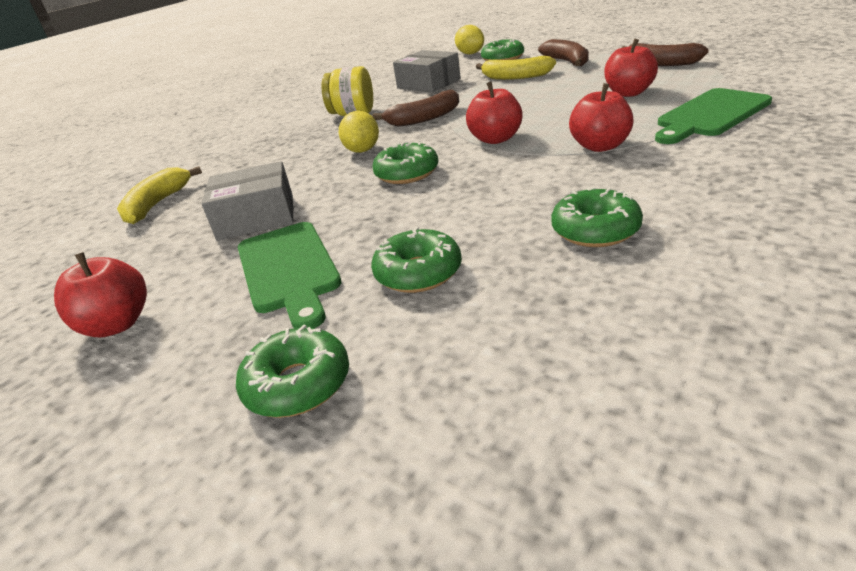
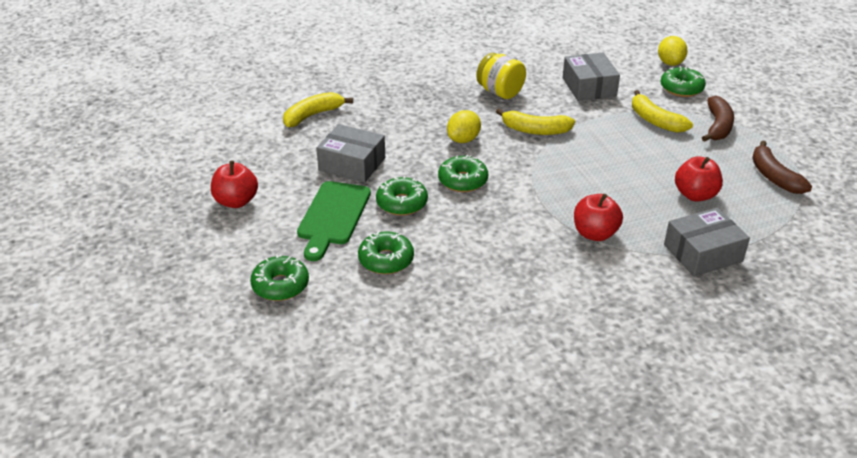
camera: 30 degrees right, 5 degrees up
brown banana [372,90,459,127] -> yellow banana [496,108,575,135]
red apple [466,81,523,144] -> none
green donut [551,187,643,247] -> green donut moved to [376,176,428,216]
green cutting board [655,88,772,144] -> grey box [664,207,750,277]

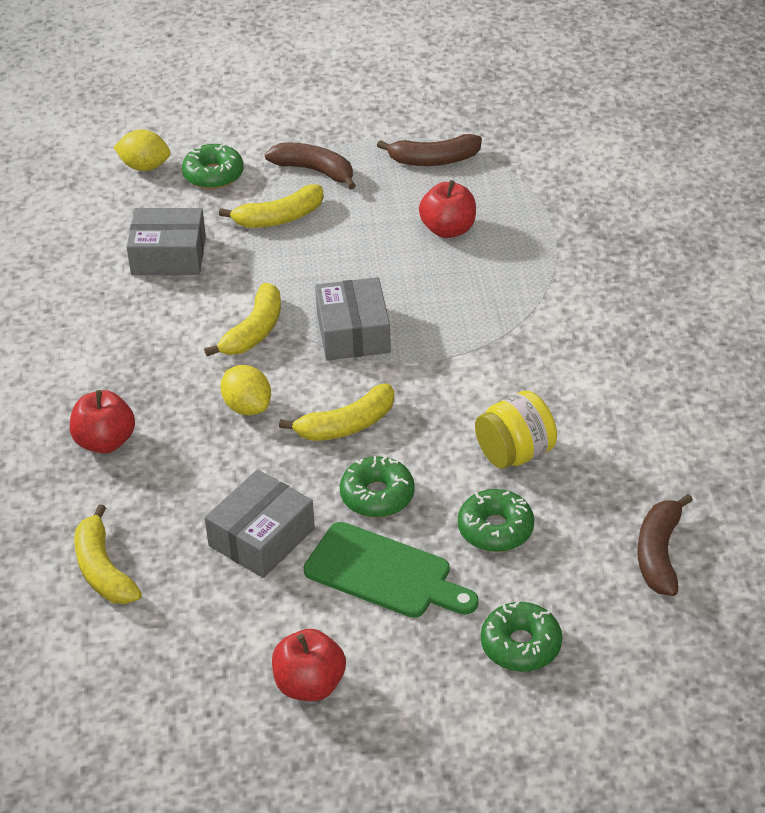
camera: 75 degrees left, 5 degrees up
green donut [438,155,488,192] -> yellow banana [279,383,394,441]
yellow jar [476,53,526,99] -> yellow jar moved to [475,391,557,469]
red apple [574,194,623,241] -> red apple moved to [70,390,135,454]
grey box [664,207,750,277] -> grey box moved to [315,277,391,361]
none -> brown banana [638,494,693,596]

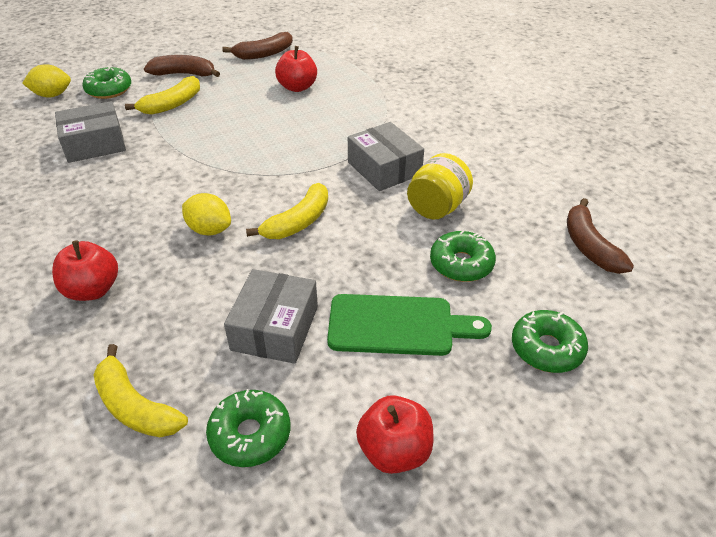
camera: 25 degrees left, 0 degrees up
yellow banana [204,283,281,356] -> none
grey box [315,277,391,361] -> grey box moved to [348,122,424,191]
green donut [340,456,415,518] -> green donut moved to [206,389,290,467]

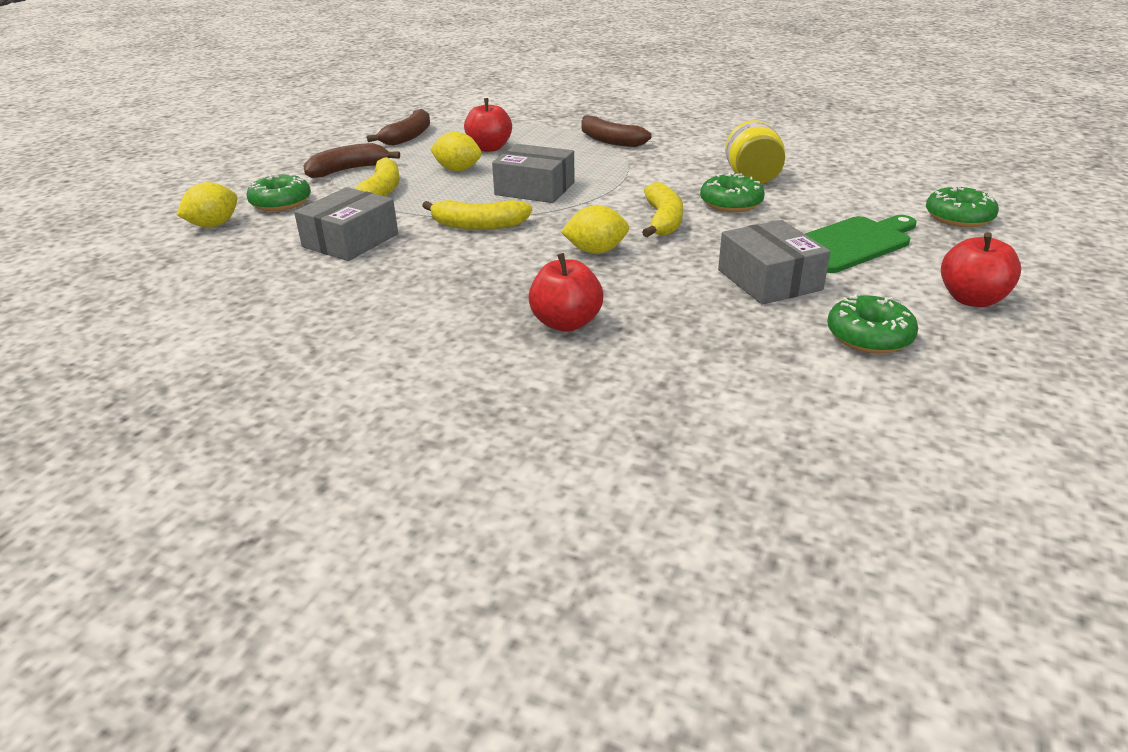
camera: 35 degrees left, 10 degrees down
yellow banana [93,344,188,437] -> yellow banana moved to [422,200,532,230]
grey box [348,122,424,191] -> grey box moved to [492,144,575,203]
green donut [430,231,496,282] -> green donut moved to [700,172,765,212]
brown banana [567,198,634,274] -> brown banana moved to [581,116,651,147]
none -> yellow lemon [430,132,482,171]

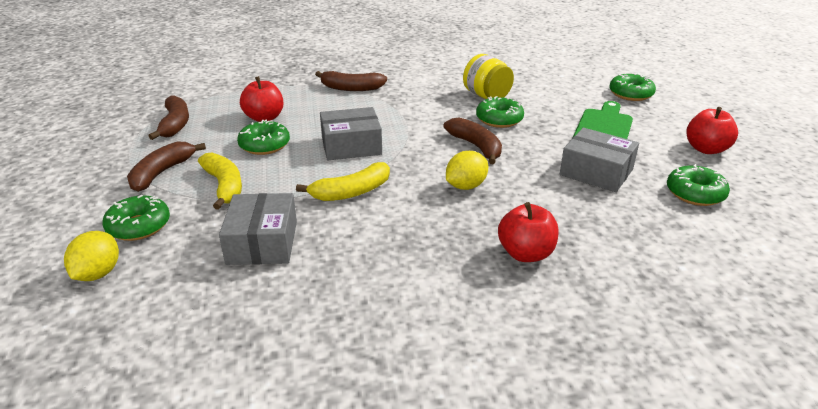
camera: 35 degrees left, 0 degrees up
yellow lemon [430,132,482,171] -> green donut [237,119,290,155]
yellow banana [642,182,683,237] -> brown banana [443,118,502,164]

